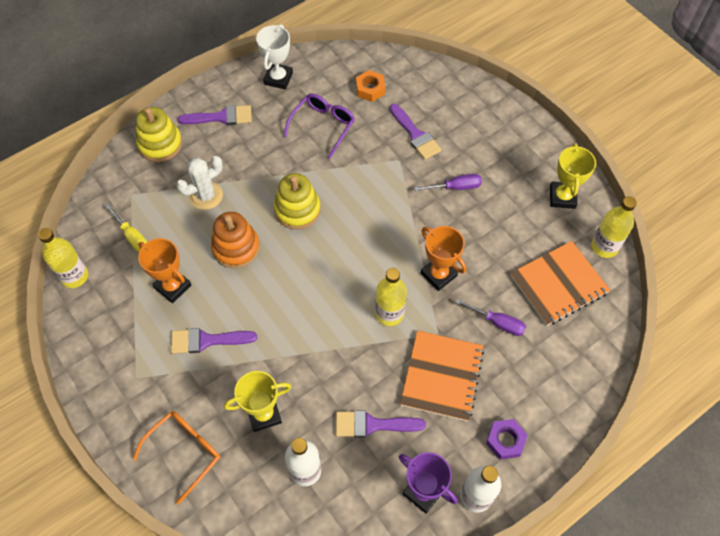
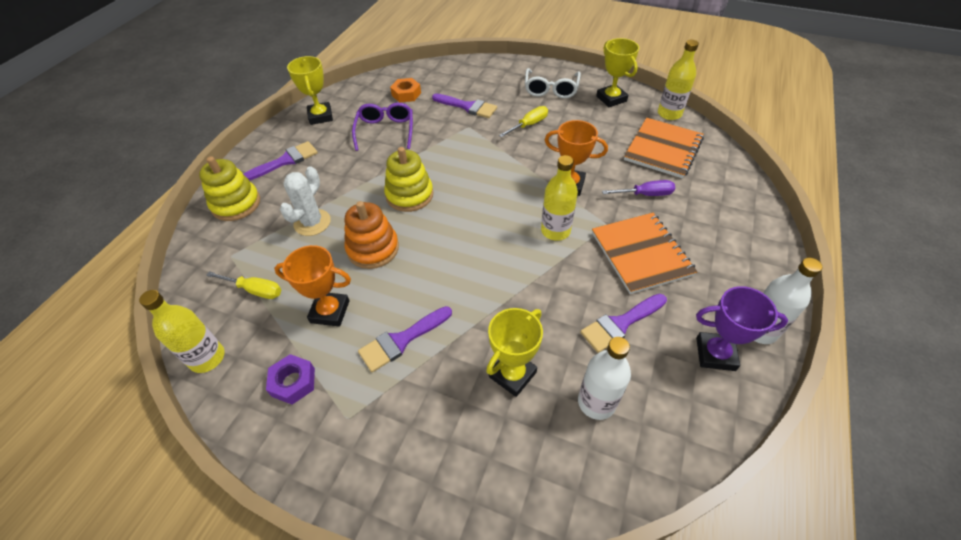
camera: 30 degrees left, 10 degrees down
orange glasses [133,411,220,504] -> none
white trophy [256,24,293,89] -> yellow trophy [287,56,333,125]
purple screwdriver [414,174,482,191] -> yellow screwdriver [499,106,548,137]
purple nut [486,419,528,460] -> purple nut moved to [266,354,315,405]
none -> white glasses [525,68,581,98]

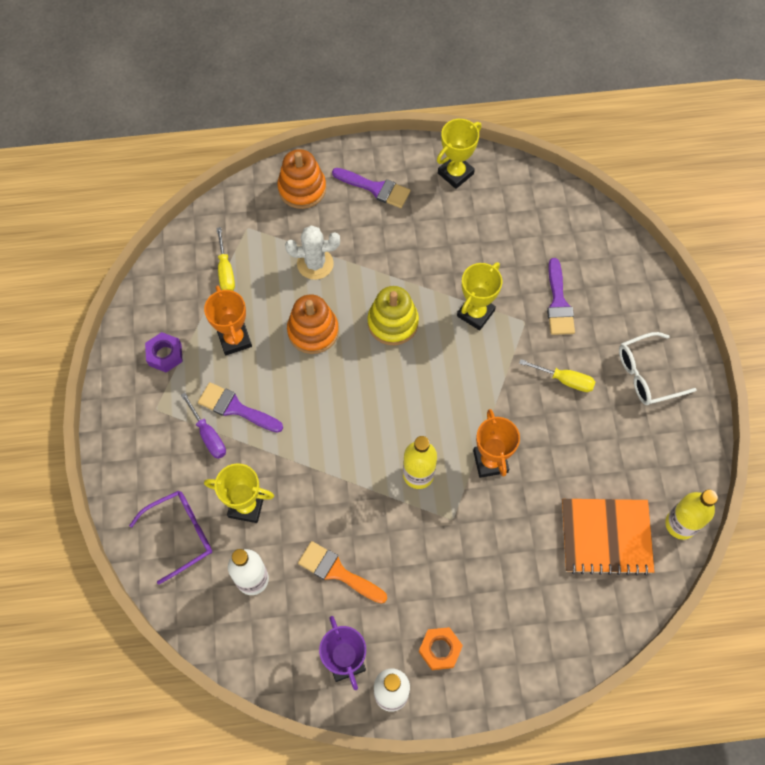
camera: 60 degrees right, 15 degrees up
yellow bottle [139,290,225,373] -> none
yellow stacking toy [199,156,260,221] -> orange stacking toy [277,149,326,209]
purple glasses [352,103,413,151] -> purple glasses moved to [129,491,212,584]
orange nut [390,78,421,102] -> orange nut moved to [419,627,463,670]
purple brush [580,294,667,353] -> orange brush [298,541,387,604]
orange notebook [592,213,697,294] -> none
yellow trophy [596,38,639,107] -> yellow trophy moved to [457,262,502,330]
purple screwdriver [602,180,675,196] -> purple screwdriver moved to [181,393,226,459]

